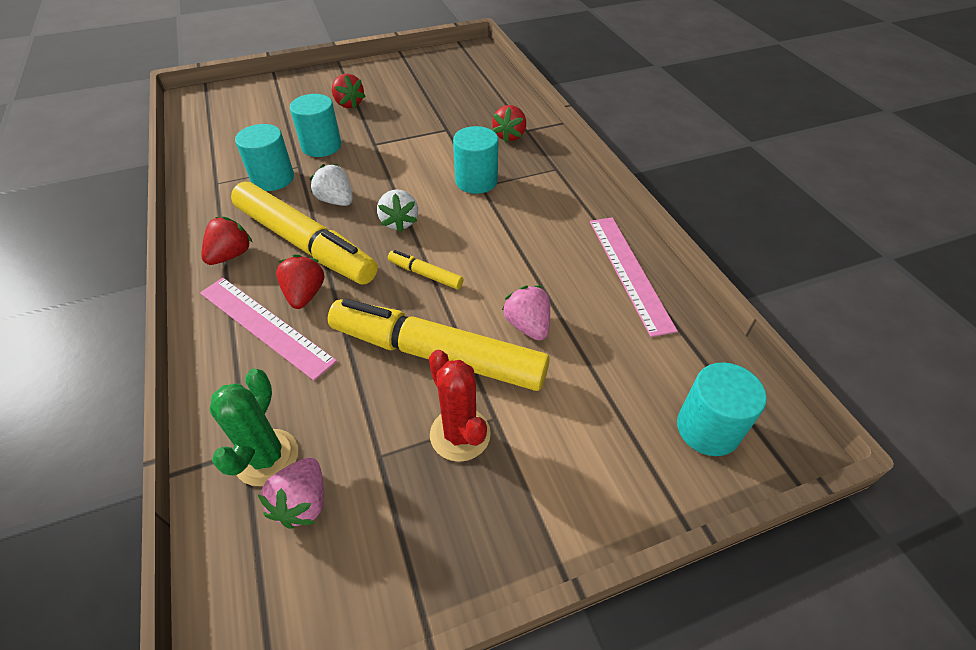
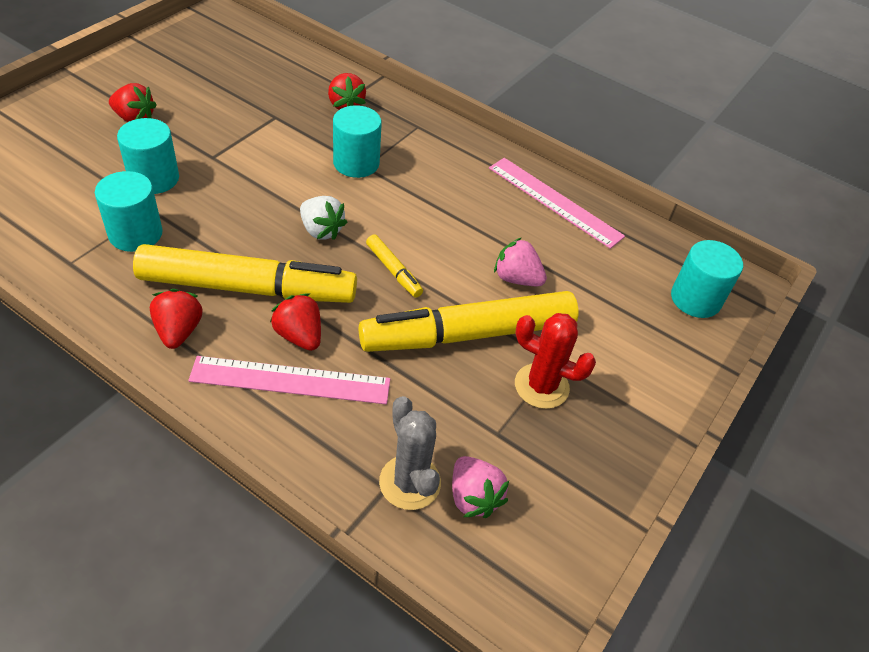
camera: 40 degrees left, 0 degrees up
green cactus [210,368,298,486] -> grey cactus [379,396,441,510]
white strawberry [310,164,353,206] -> none
yellow marker [388,250,463,289] -> yellow marker turned 120 degrees counterclockwise [366,234,423,298]

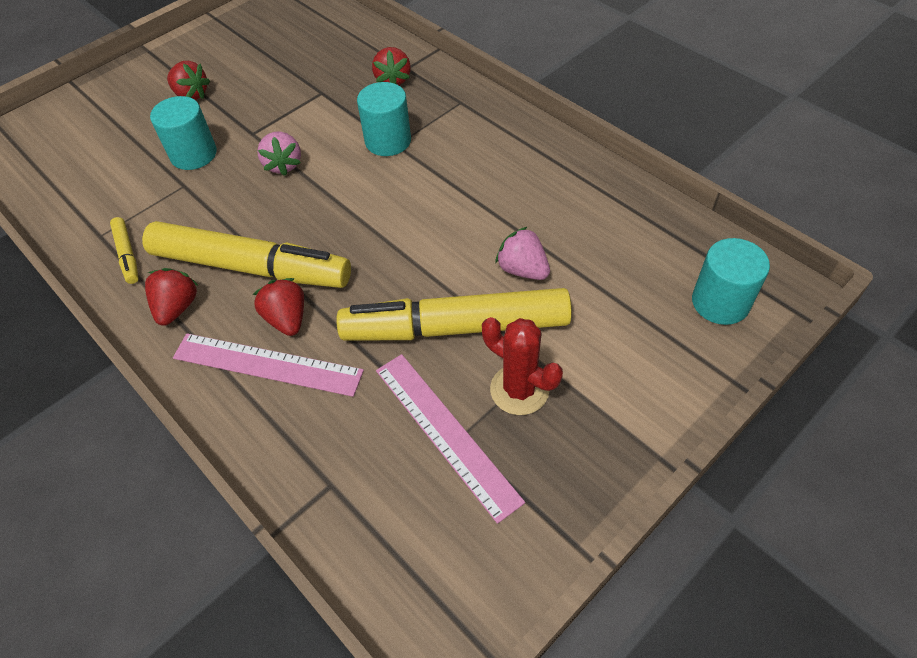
camera: 20 degrees right, 5 degrees up
turquoise cylinder [95,171,163,252] -> none
white strawberry [300,196,347,240] -> none
yellow marker [366,234,423,298] -> yellow marker moved to [110,217,139,284]
grey cactus [379,396,441,510] -> none
pink strawberry [452,456,509,518] -> pink strawberry moved to [257,131,301,176]
pink ruler [489,158,625,249] -> pink ruler moved to [376,354,525,524]

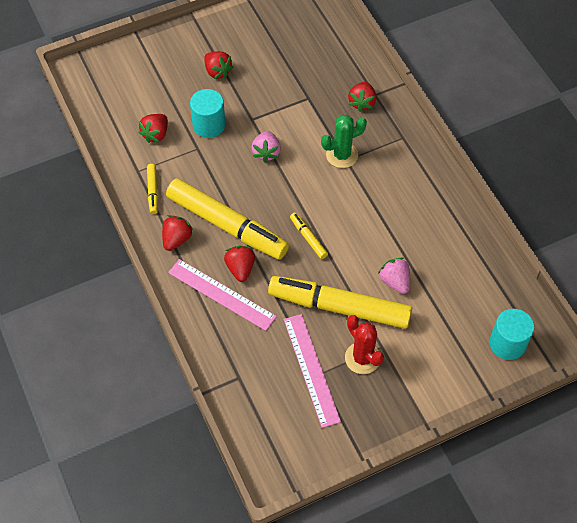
camera: 15 degrees right, 5 degrees up
turquoise cylinder [357,82,411,156] -> green cactus [321,115,367,168]
none -> red strawberry [138,114,168,143]
none -> yellow marker [290,213,328,259]

